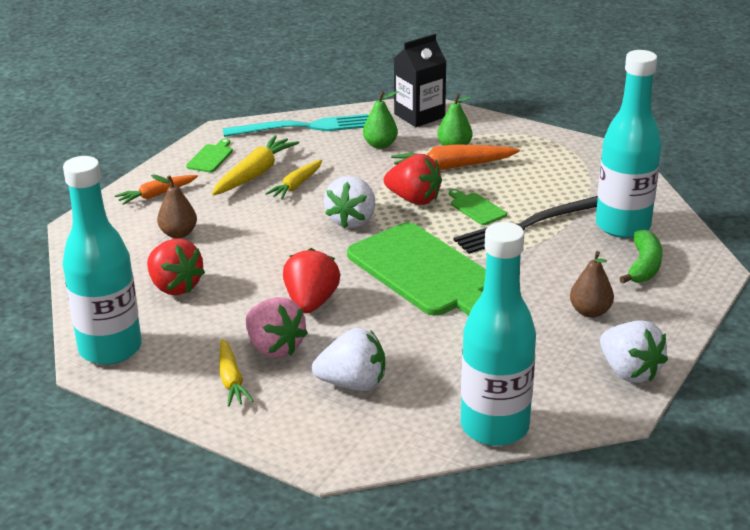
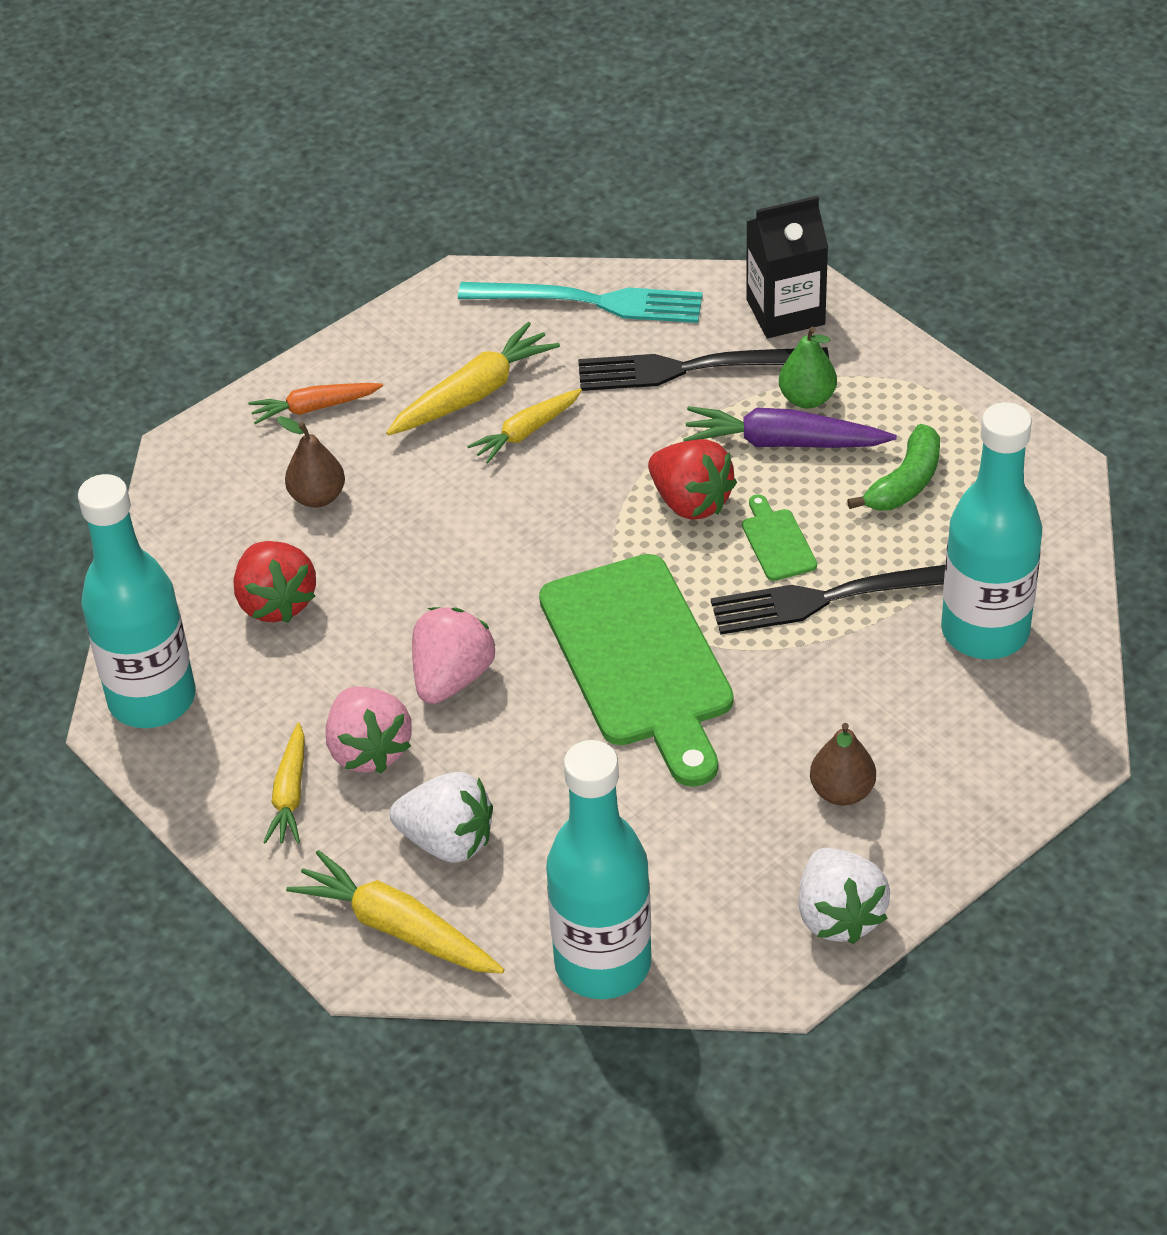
camera: 20 degrees right, 15 degrees up
green cutting board [186,138,233,173] -> none
red strawberry [283,248,341,313] -> pink strawberry [412,607,496,704]
white strawberry [324,176,375,228] -> none
green pear [363,91,398,149] -> black fork [578,347,829,391]
orange carrot [391,144,520,170] -> purple carrot [683,406,897,448]
green banana [619,229,662,284] -> green banana moved to [847,424,940,511]
none -> yellow carrot [286,850,504,973]

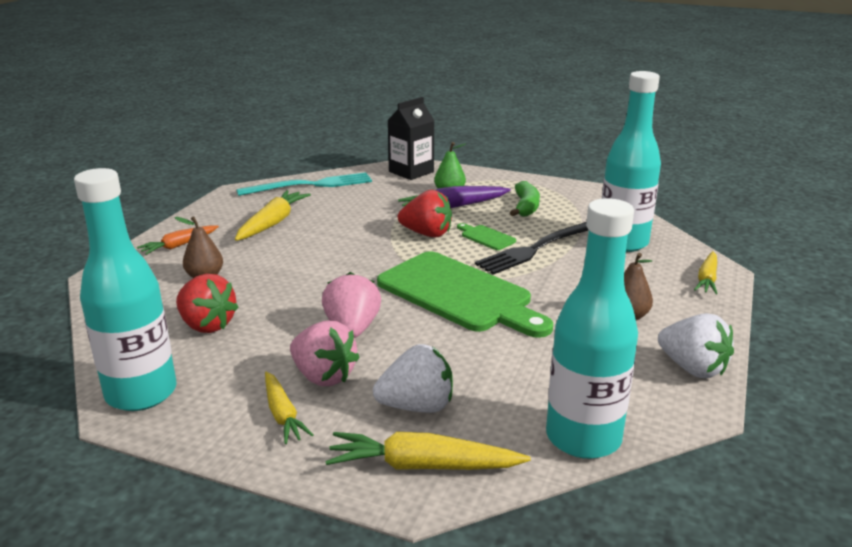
camera: 30 degrees left, 20 degrees down
yellow carrot [467,389,582,464] -> yellow carrot moved to [694,251,718,294]
black fork [578,347,829,391] -> none

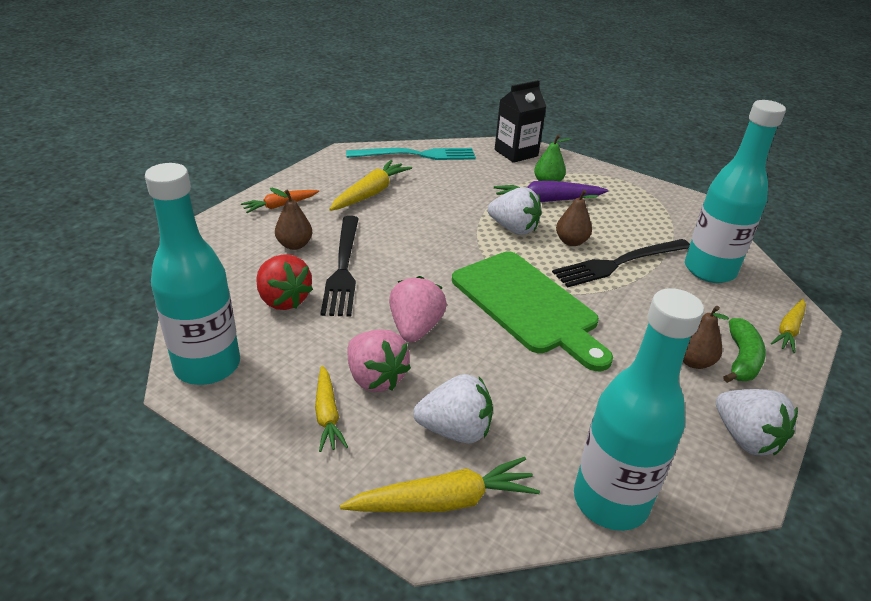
camera: 10 degrees right, 10 degrees up
yellow carrot [326,432,531,470] -> yellow carrot turned 150 degrees clockwise [340,457,540,512]
red strawberry [398,190,452,237] -> white strawberry [488,187,541,235]
green cutting board [457,223,516,250] -> brown pear [556,190,598,246]
green banana [510,181,540,217] -> green banana moved to [723,318,766,383]
none -> black fork [321,216,359,316]

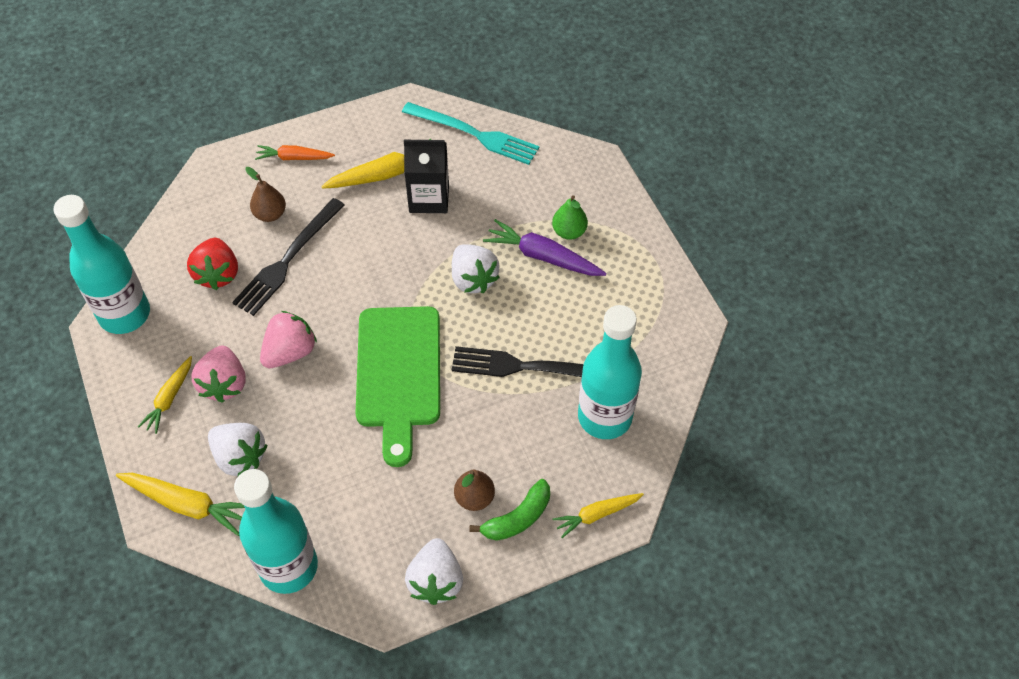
camera: 35 degrees right, 20 degrees up
black carton [495,80,547,163] -> black carton moved to [404,140,449,213]
brown pear [556,190,598,246] -> none

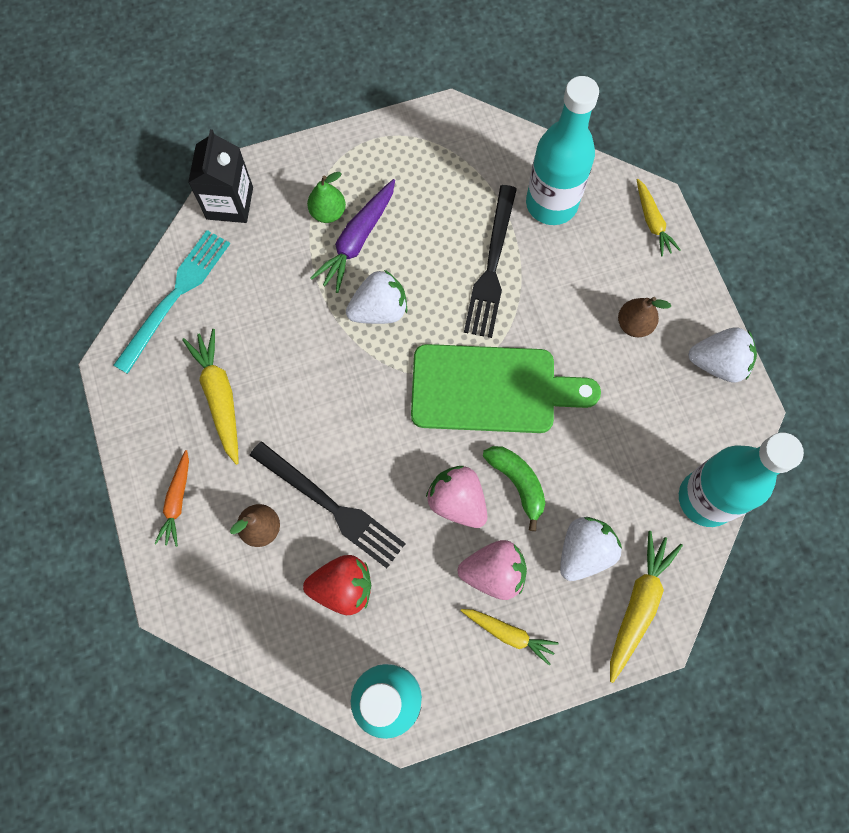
camera: 85 degrees left, 15 degrees up
black carton [404,140,449,213] -> black carton moved to [188,129,253,223]
green banana [469,479,550,541] -> green banana moved to [483,446,545,531]

